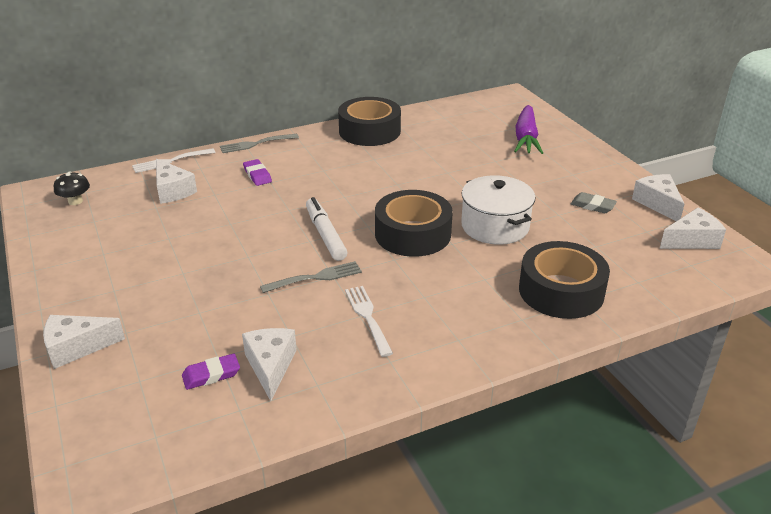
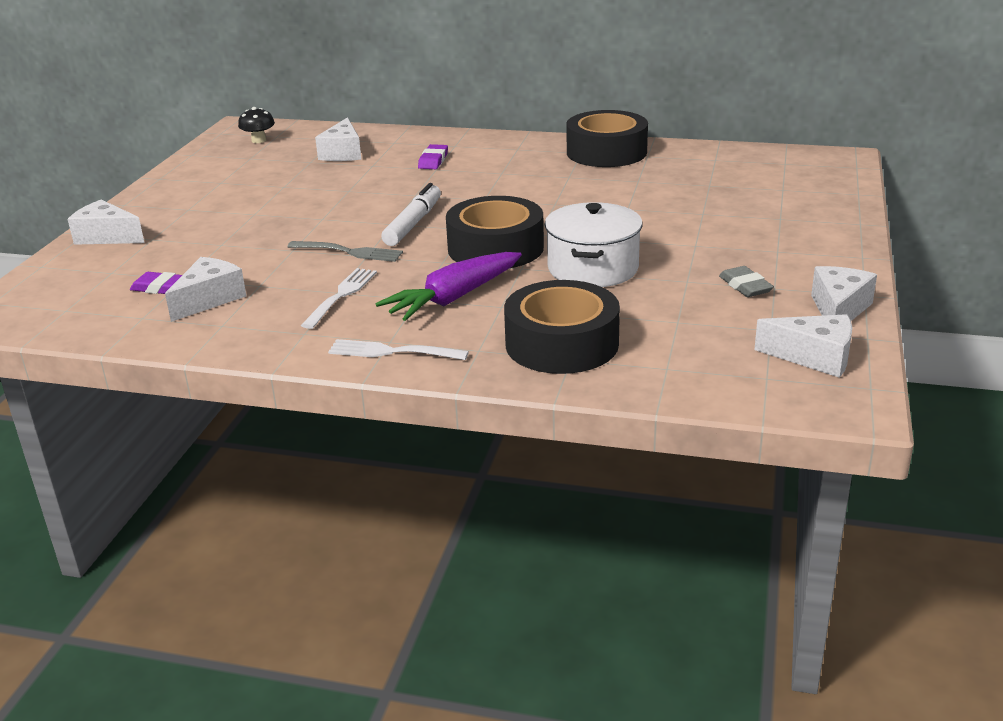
camera: 40 degrees right, 5 degrees down
white fork [132,148,216,173] -> white fork moved to [328,339,469,360]
grey fork [220,134,299,153] -> none
purple carrot [514,105,543,154] -> purple carrot moved to [376,252,522,321]

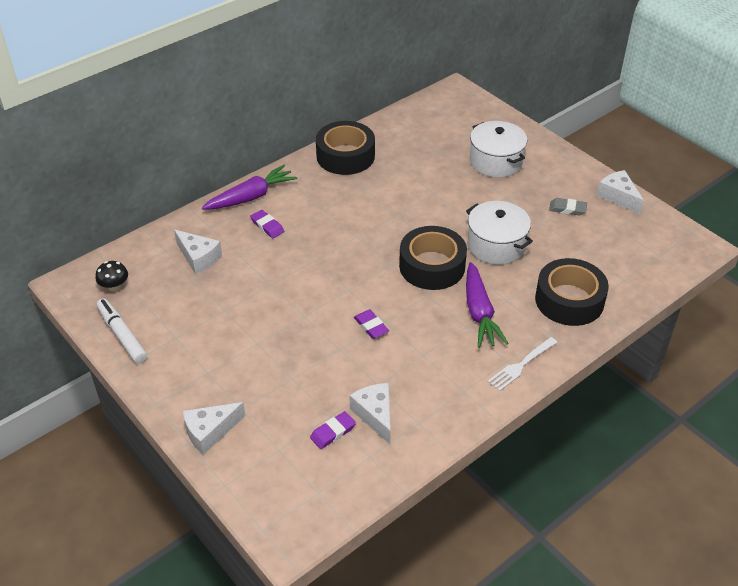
camera: 55 degrees left, 15 degrees up
grey fork [288,241,403,262] -> purple eraser [354,310,389,339]
white fork [301,268,377,329] -> none
white marker [381,183,441,246] -> white marker moved to [97,299,147,364]
white cheese [754,314,852,378] -> none
none -> purple carrot [202,165,298,210]
none -> white pot [470,121,527,178]

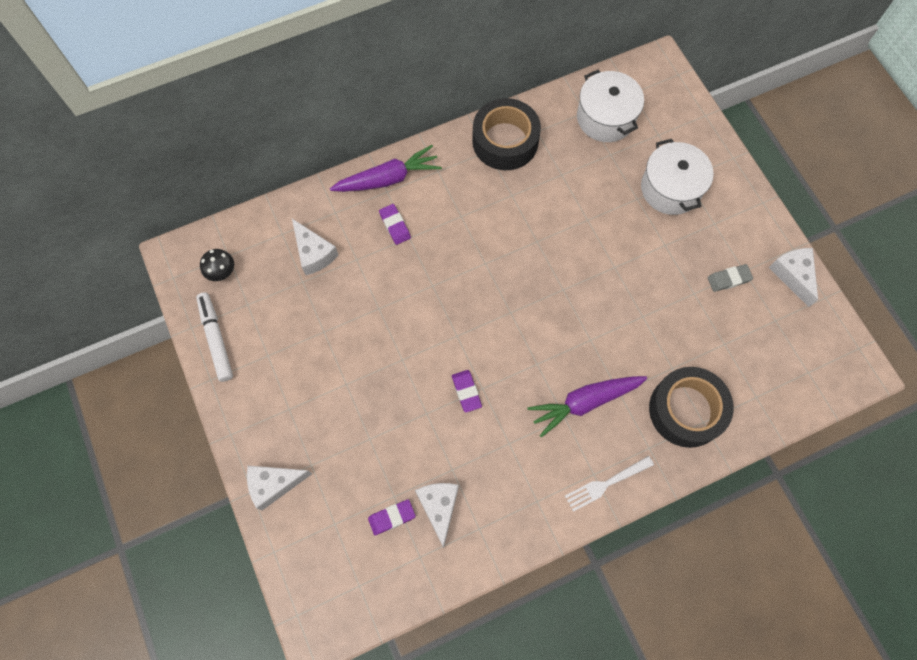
camera: 15 degrees right, 25 degrees up
black tape [399,226,467,290] -> none
white pot [466,201,533,265] -> white pot moved to [577,70,644,142]
purple carrot [466,262,509,348] -> purple carrot turned 60 degrees clockwise [527,376,647,438]
grey eraser [549,198,587,216] -> grey eraser turned 45 degrees counterclockwise [707,264,753,292]

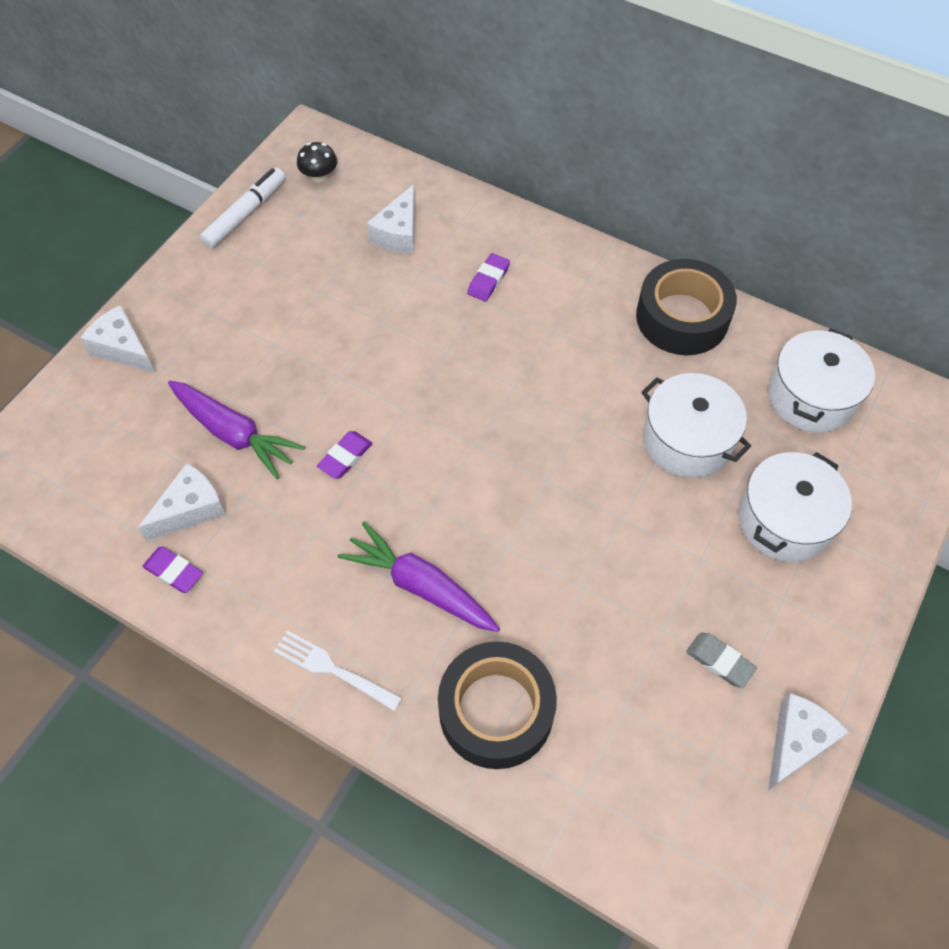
camera: 55 degrees right, 10 degrees down
purple carrot [330,145,442,192] -> purple carrot moved to [168,381,305,479]
purple eraser [368,499,416,535] -> purple eraser moved to [142,546,203,593]
none -> white pot [641,373,751,478]

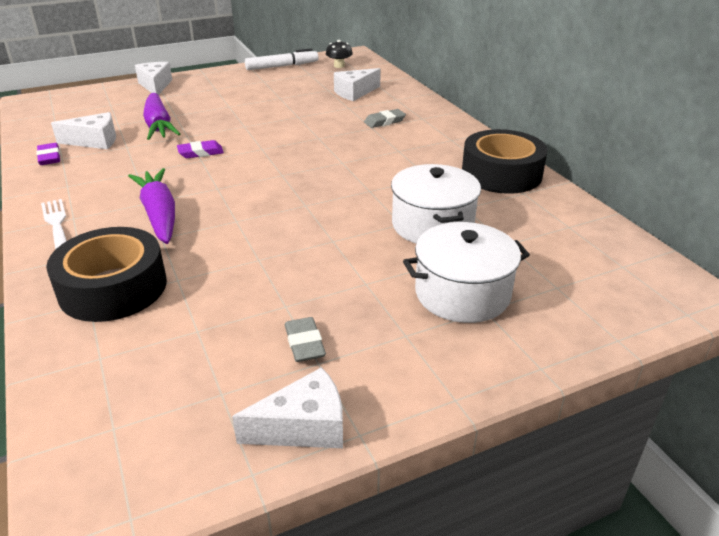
camera: 35 degrees right, 25 degrees down
purple eraser [467,253,510,302] -> grey eraser [364,109,406,128]
white pot [768,328,875,433] -> none

